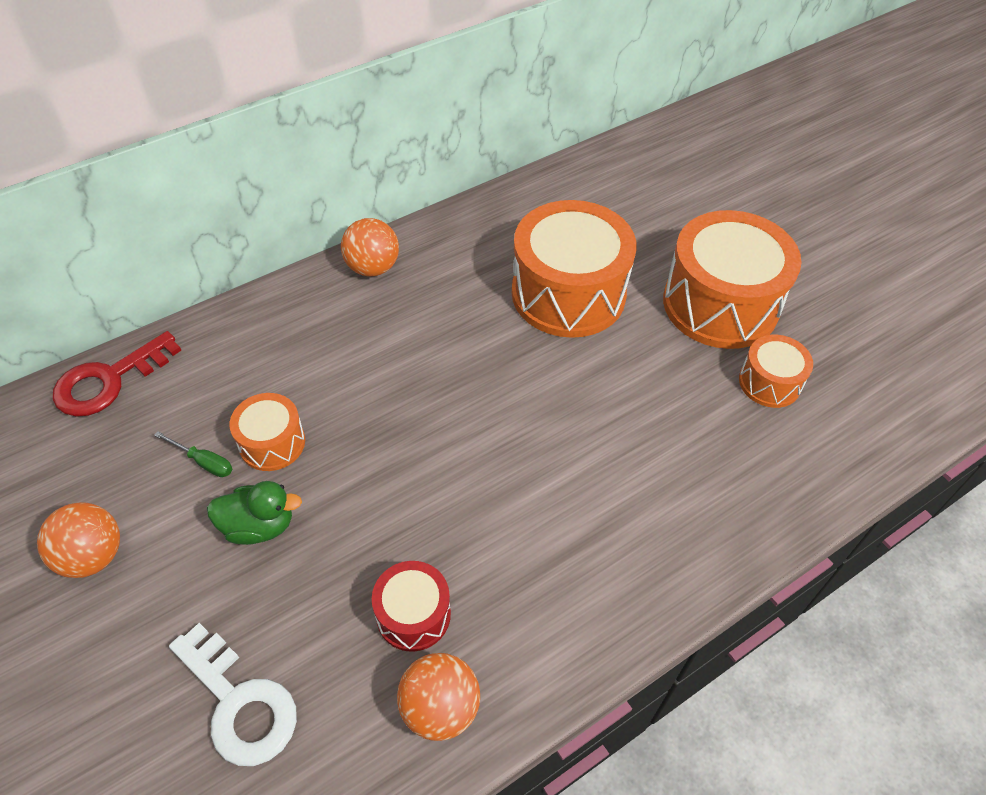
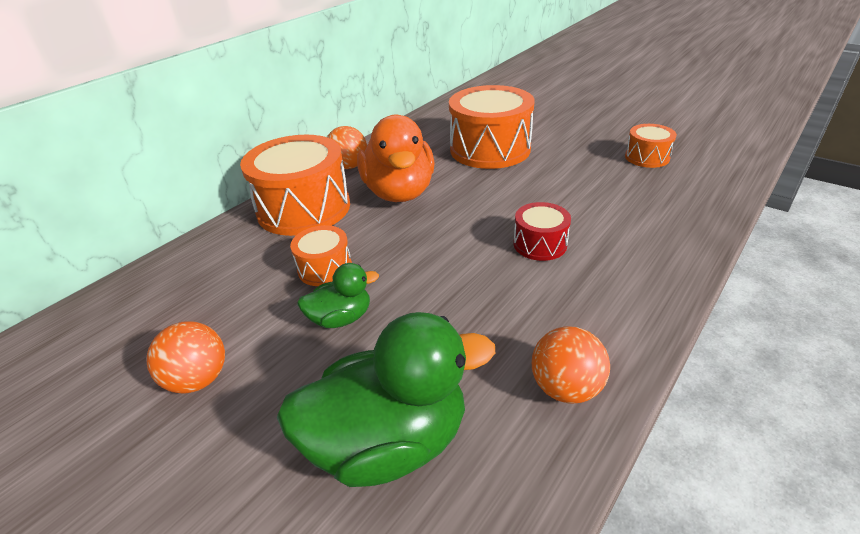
camera: 15 degrees left, 15 degrees down
red key [53,331,182,417] -> none
green screwdriver [154,431,232,477] -> none
white key [169,623,297,766] -> green duck [277,312,495,487]
red drum [372,561,451,651] -> red drum moved to [514,202,571,261]
orange drum [663,210,802,349] -> orange drum moved to [240,135,350,236]
none -> orange duck [357,115,435,202]

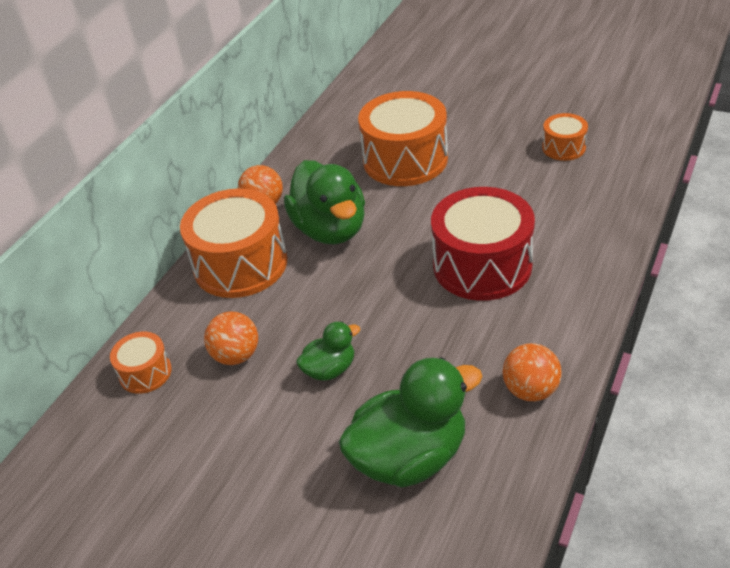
camera: 10 degrees left, 5 degrees up
orange ball [146,321,225,393] -> orange ball moved to [204,312,258,365]
orange drum [290,225,352,286] -> orange drum moved to [110,332,172,394]
orange duck [357,115,435,202] -> green duck [284,160,365,244]
red drum [514,202,571,261] -> red drum [431,187,535,301], size x2.01

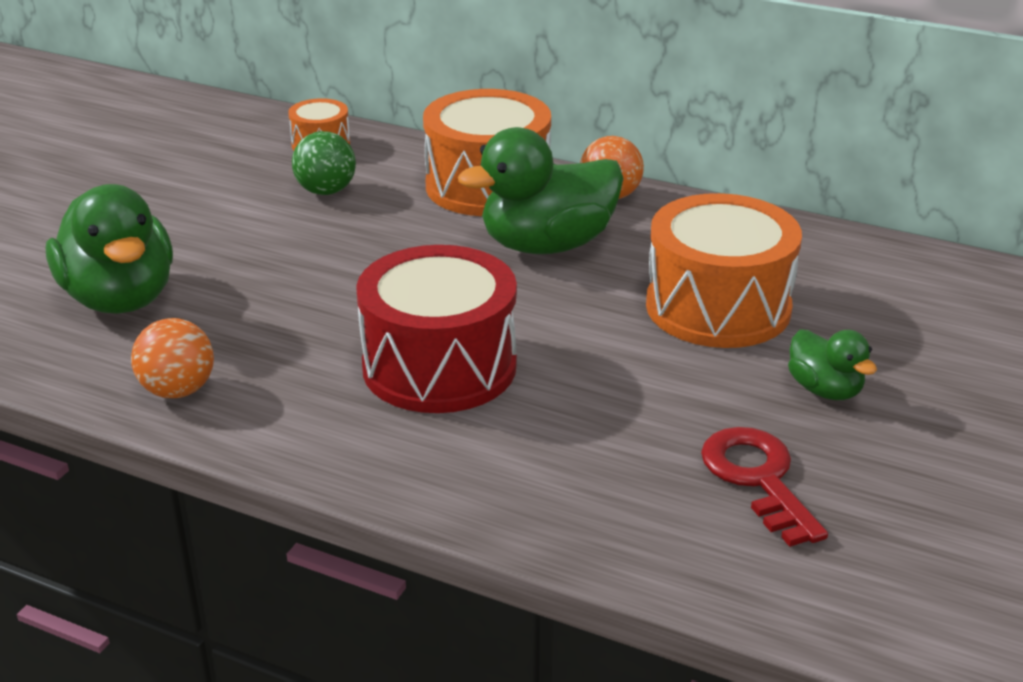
camera: 85 degrees right, 10 degrees down
orange ball [204,312,258,365] -> green ball [292,131,356,195]
green duck [296,321,360,381] -> green duck moved to [788,329,877,400]
orange drum [542,113,588,161] -> red key [701,427,828,547]

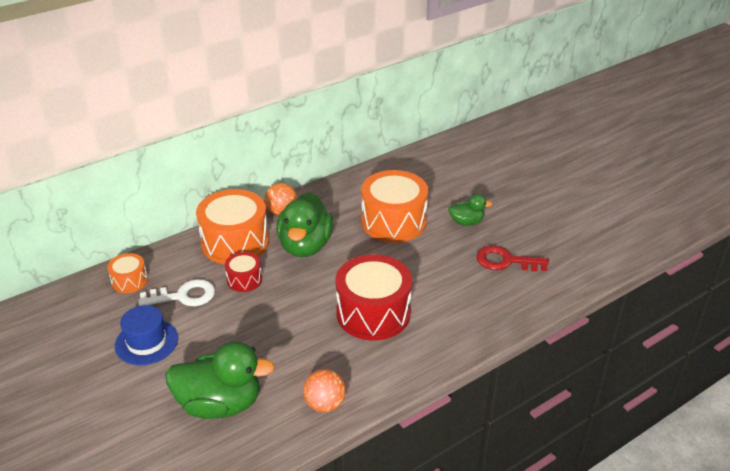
camera: 60 degrees left, 5 degrees up
green ball [292,131,356,195] -> white key [138,279,215,306]
none -> blue hat [115,305,178,365]
none -> red drum [225,252,262,292]

